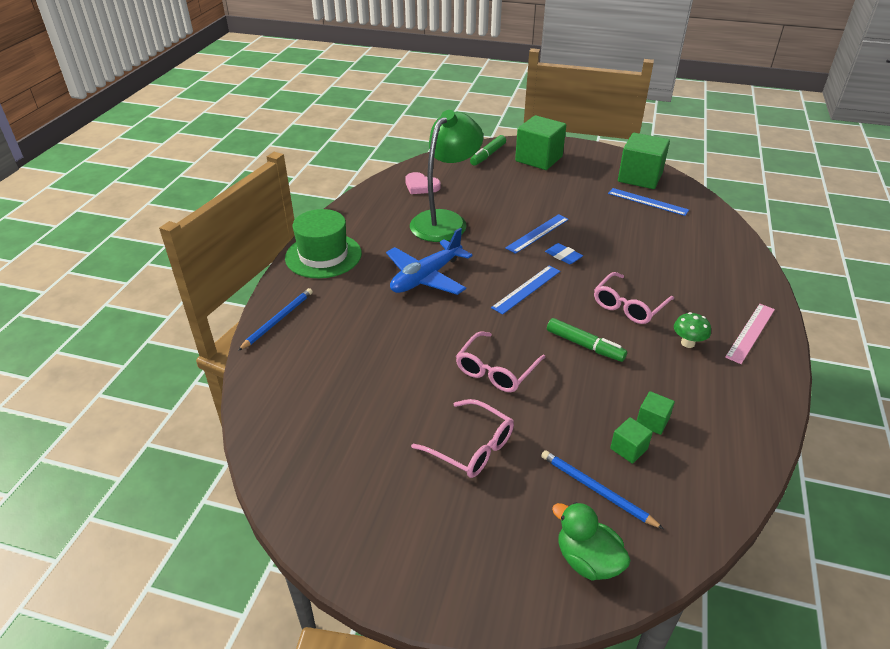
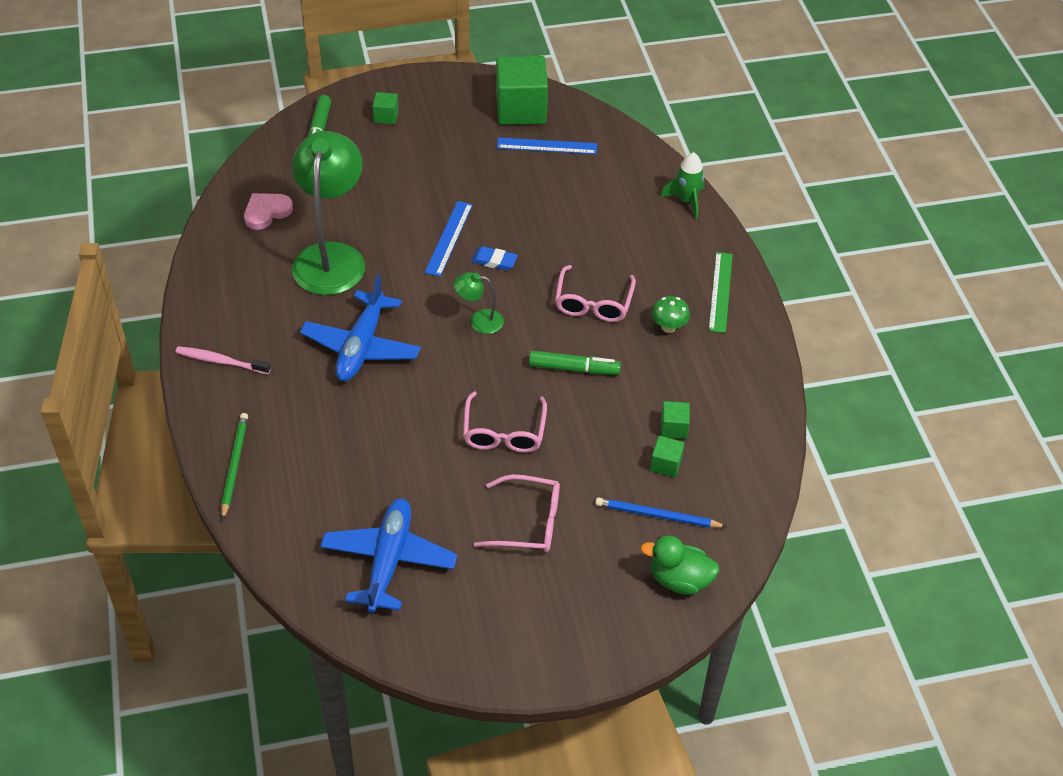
camera: 30 degrees left, 10 degrees up
blue pencil [238,288,313,351] -> green pencil [221,413,248,520]
green hat [285,209,362,278] -> pink toothbrush [175,346,271,374]
pink heart [405,172,440,194] -> pink heart turned 135 degrees clockwise [244,193,293,230]
blue ruler [491,265,561,314] -> green lamp [454,272,504,334]
green cube [515,115,566,170] -> green cube [372,92,399,125], size x0.46
pink ruler [725,304,775,364] -> green ruler [708,252,733,333]
none -> blue plane [320,498,457,613]
none -> green rocket [660,152,705,220]

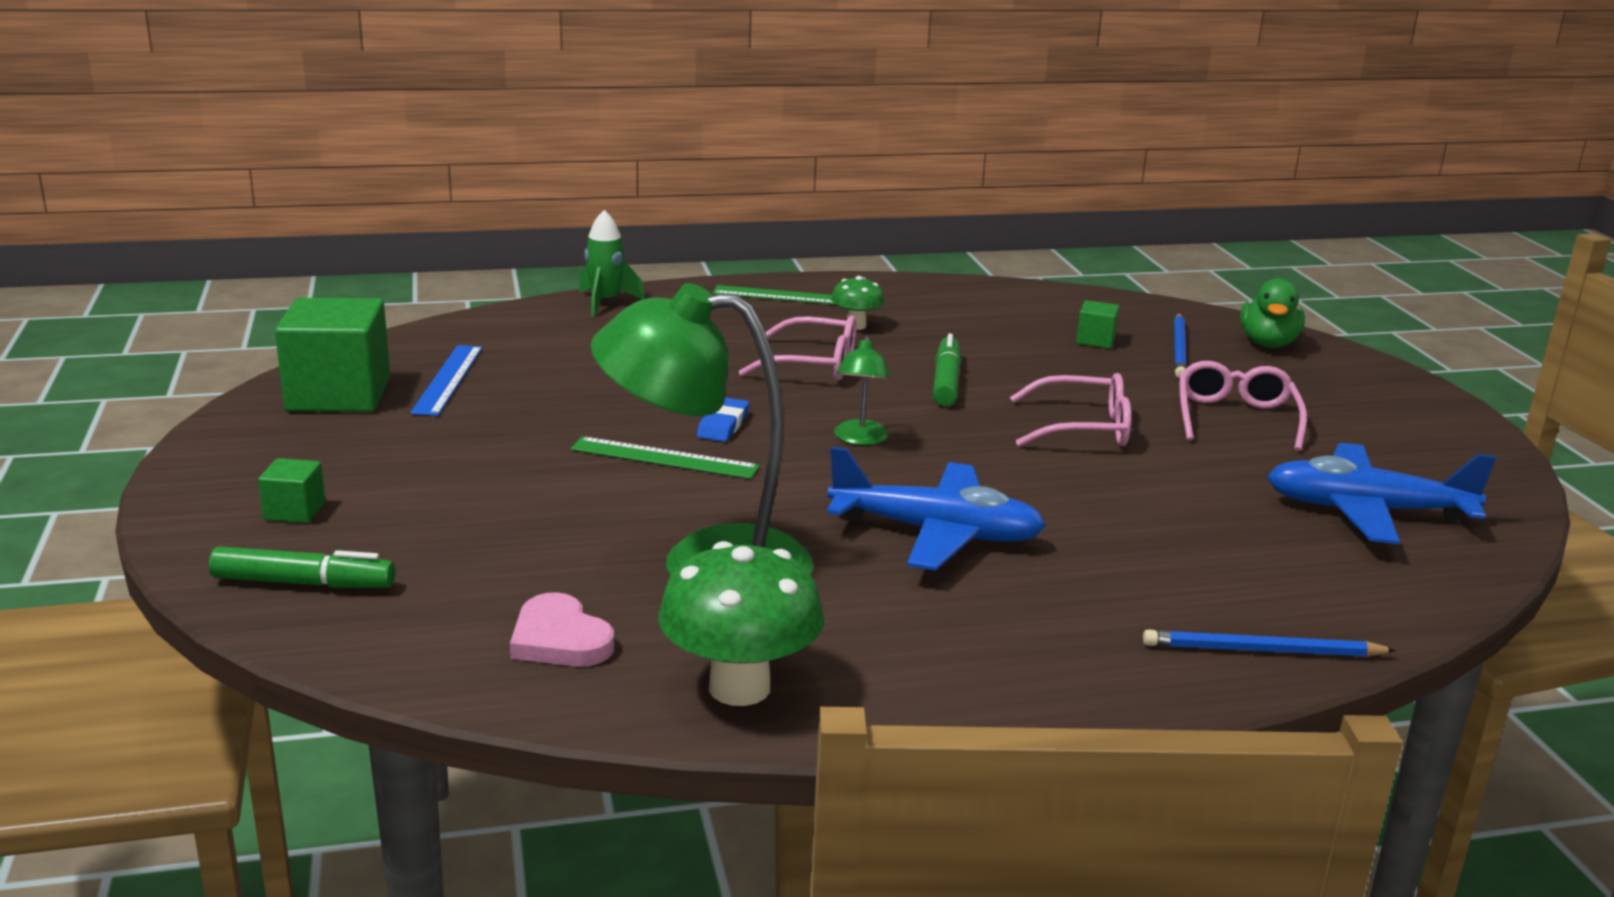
camera: 90 degrees left, 25 degrees down
pink toothbrush [175,346,271,374] -> none
green pencil [221,413,248,520] -> blue pencil [1143,629,1397,657]
blue ruler [425,201,473,277] -> green ruler [571,436,760,479]
green cube [661,401,690,439] -> none
none -> green mushroom [658,541,824,706]

